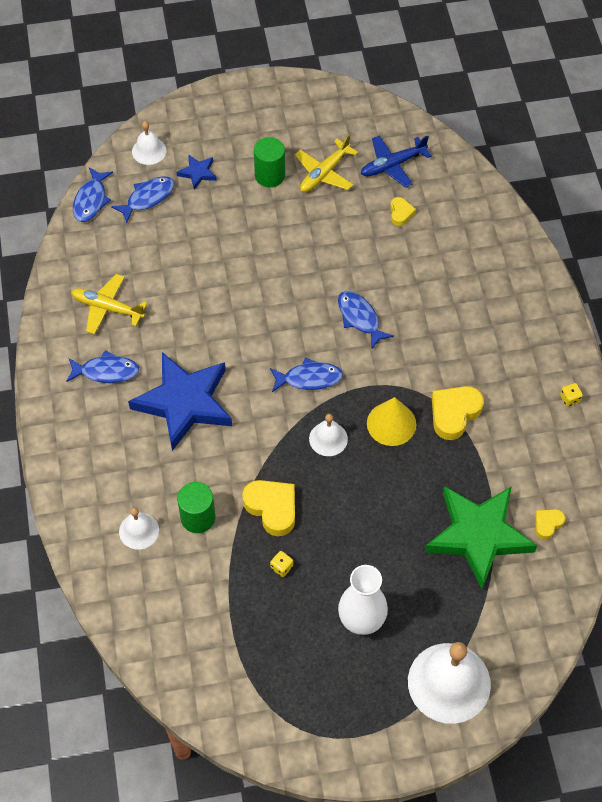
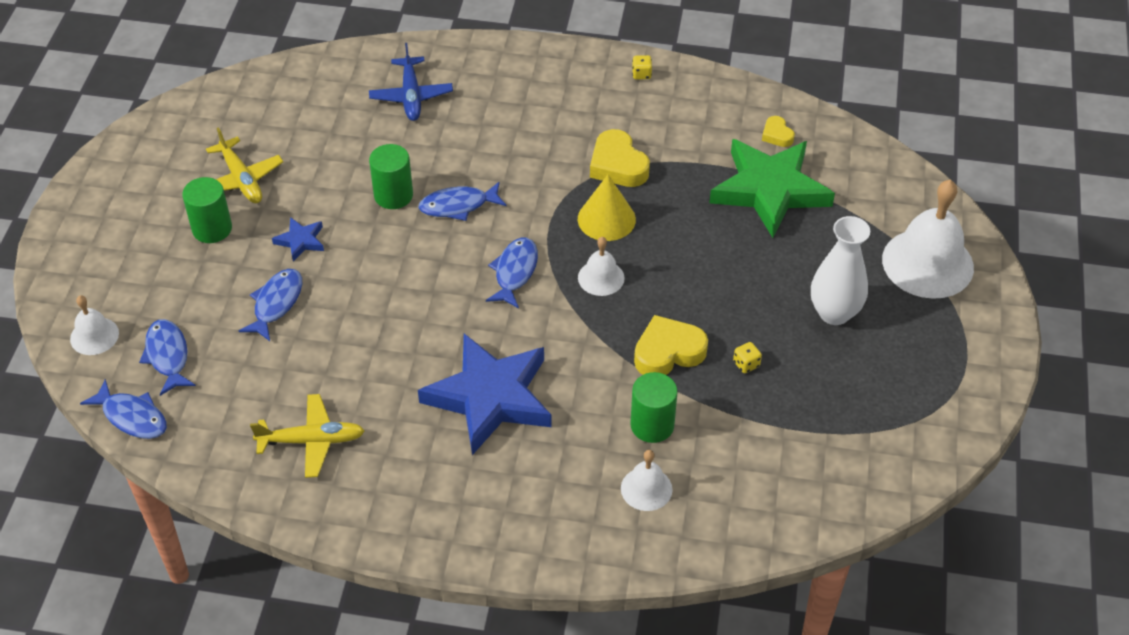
camera: 70 degrees left, 10 degrees down
blue fish [66,351,140,383] -> blue fish moved to [239,269,302,341]
yellow plane [71,274,148,334] -> yellow plane turned 135 degrees counterclockwise [250,394,365,478]
blue star [177,154,217,190] -> blue star moved to [272,217,324,262]
blue plane [361,136,432,188] -> blue plane moved to [369,43,453,121]
yellow heart [390,197,416,226] -> none
none -> green cylinder [369,144,413,209]

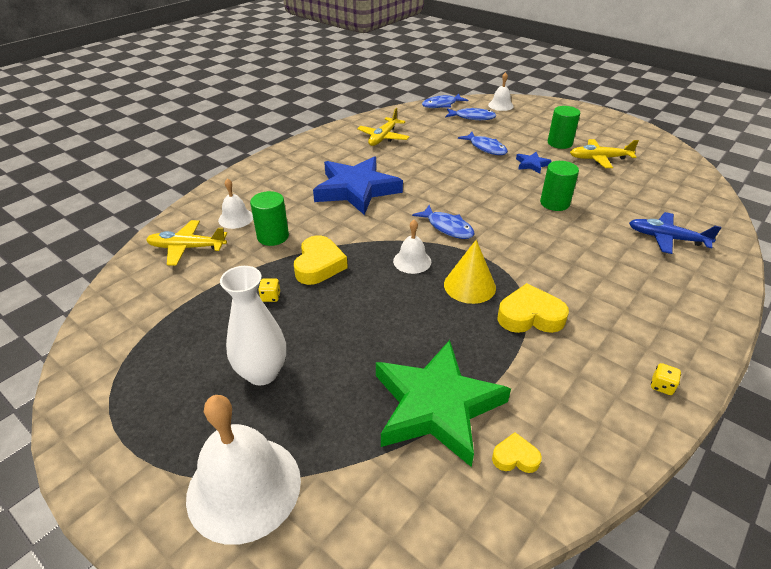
camera: 120 degrees right, 10 degrees down
blue fish [418,182,506,221] -> none
none -> yellow plane [146,220,227,266]

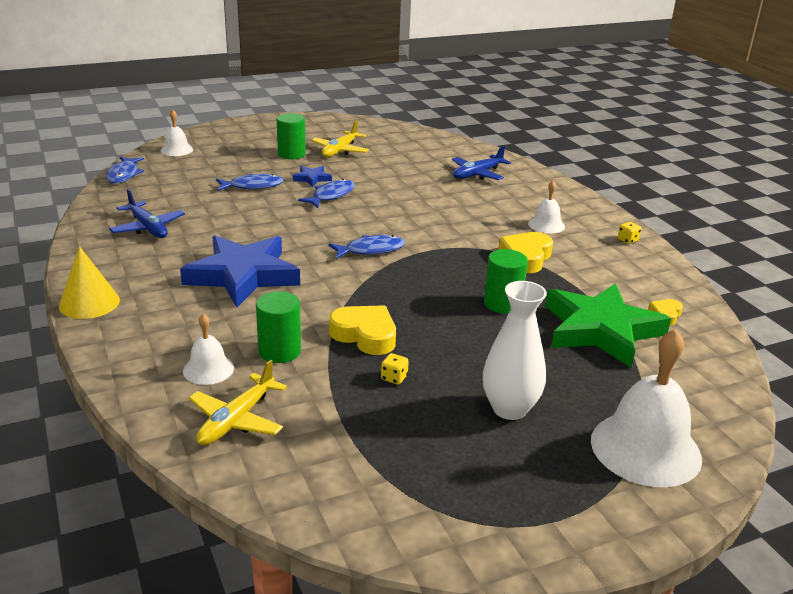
camera: 65 degrees left, 10 degrees down
yellow plane [357,108,410,146] -> blue plane [109,189,185,238]
white bell [393,220,431,274] -> white bell moved to [528,181,565,233]
yellow cone [444,240,496,304] -> yellow cone moved to [59,246,120,319]
blue fish [445,108,496,120] -> blue fish moved to [298,179,355,208]
green cylinder [540,161,579,211] -> green cylinder moved to [484,249,528,314]

